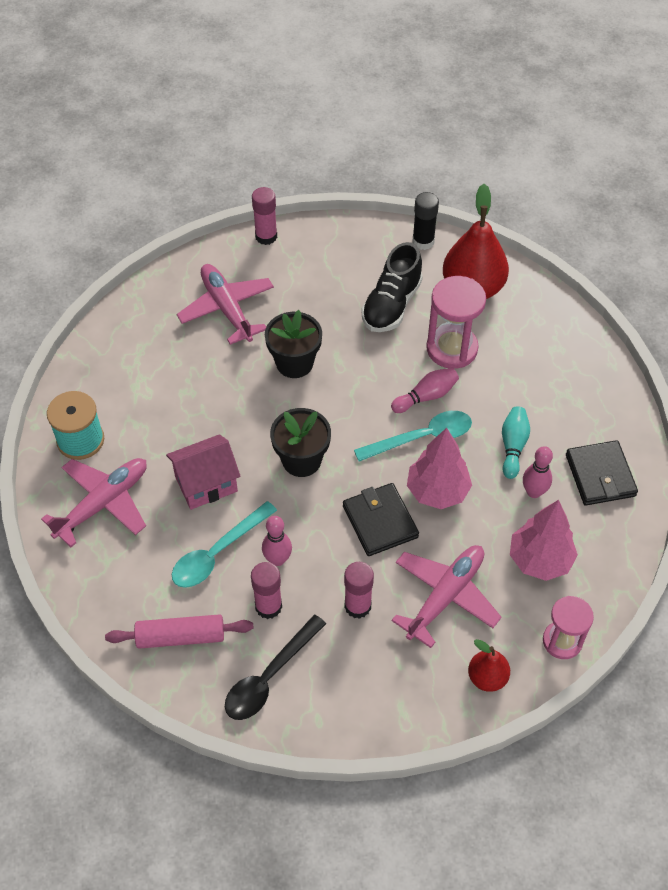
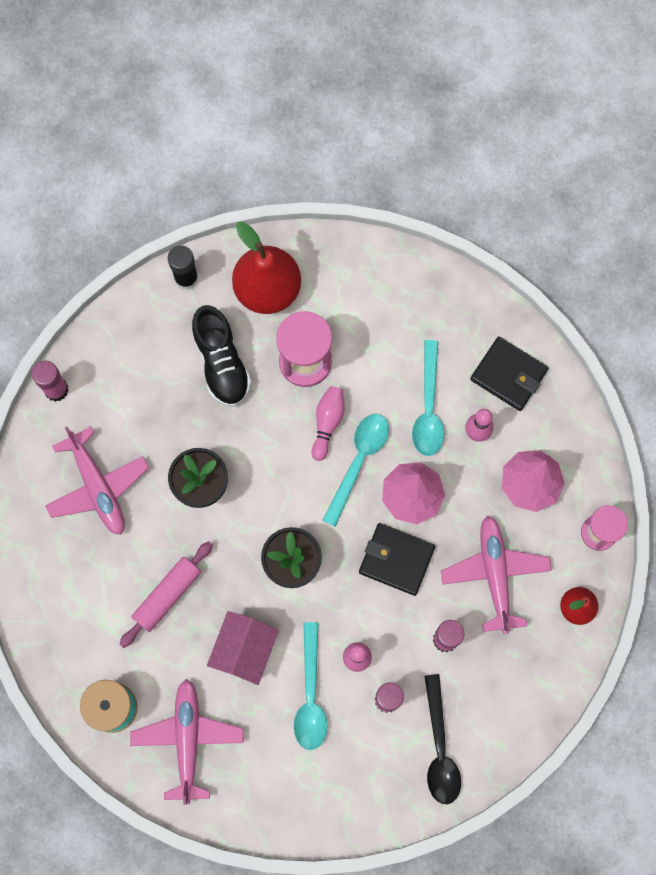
camera: 45 degrees left, 20 degrees up
pink rolling pin [105,614,253,649] -> pink rolling pin moved to [119,541,213,648]
pink plane [177,264,274,345] -> pink plane turned 135 degrees counterclockwise [45,427,149,535]
turquoise bowling pin [502,406,530,479] -> turquoise spoon [412,340,444,456]

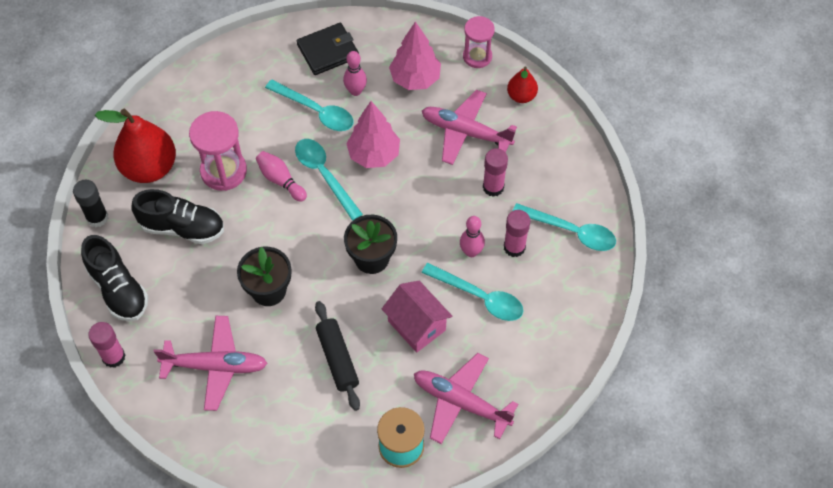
camera: 60 degrees left, 15 degrees down
pink rolling pin [119,541,213,648] -> black rolling pin [315,301,360,411]
black wallet [359,523,435,596] -> none
black spoon [424,674,461,804] -> turquoise spoon [513,203,616,251]
none -> black shoe [81,235,148,321]

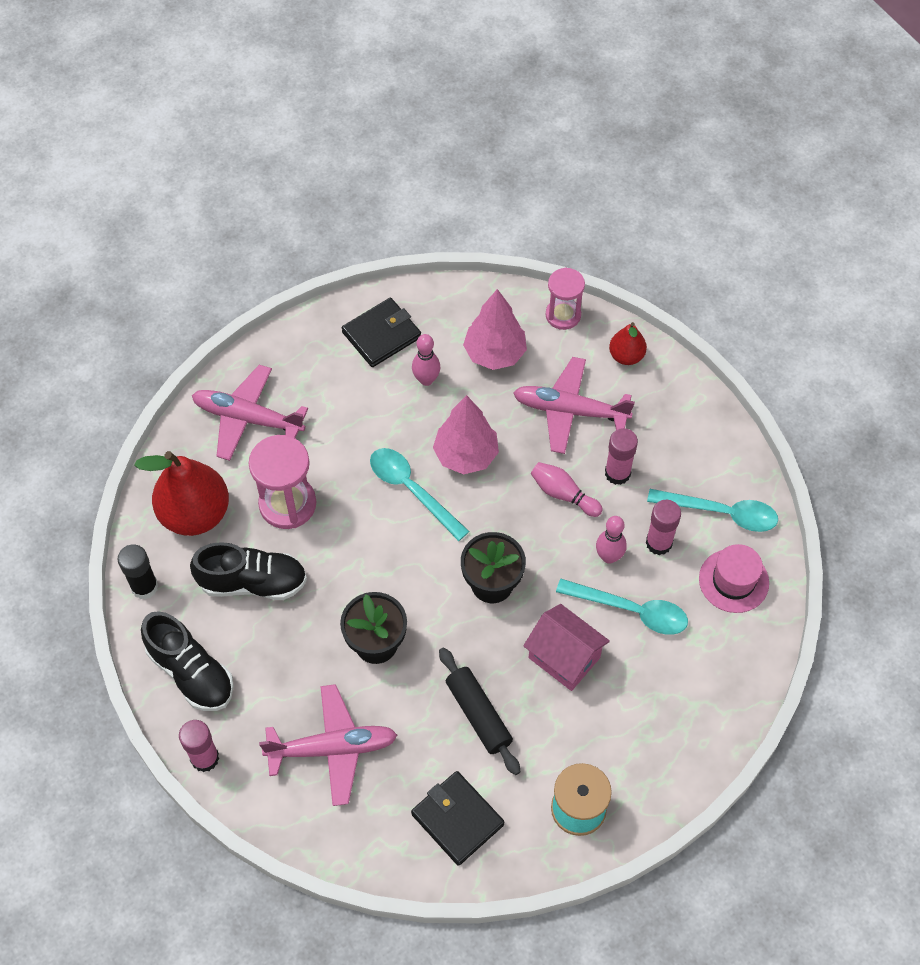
camera: 10 degrees left, 0 degrees up
pink bowling pin [256,151,307,202] -> pink bowling pin moved to [531,462,603,517]
turquoise spoon [265,80,353,131] -> none
pink plane [414,353,518,444] -> pink plane moved to [192,365,308,461]
none -> black wallet [411,771,504,866]
none -> pink hat [699,544,769,613]

